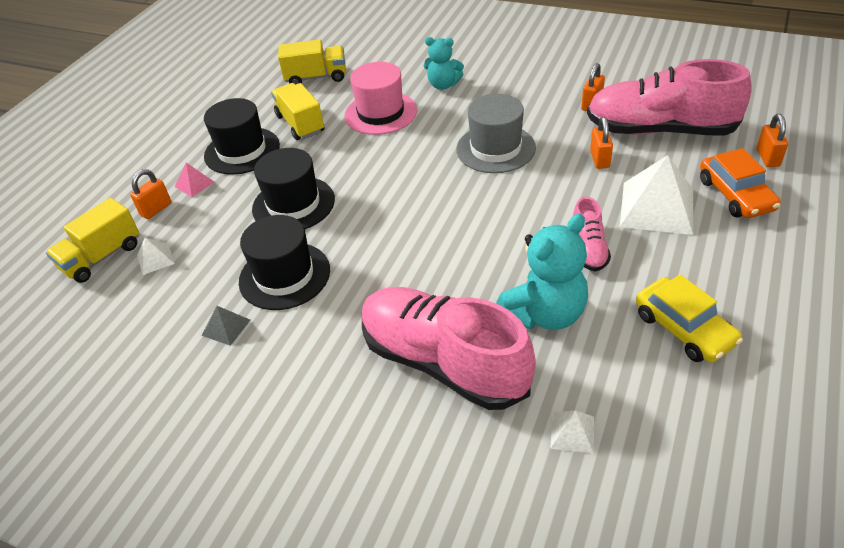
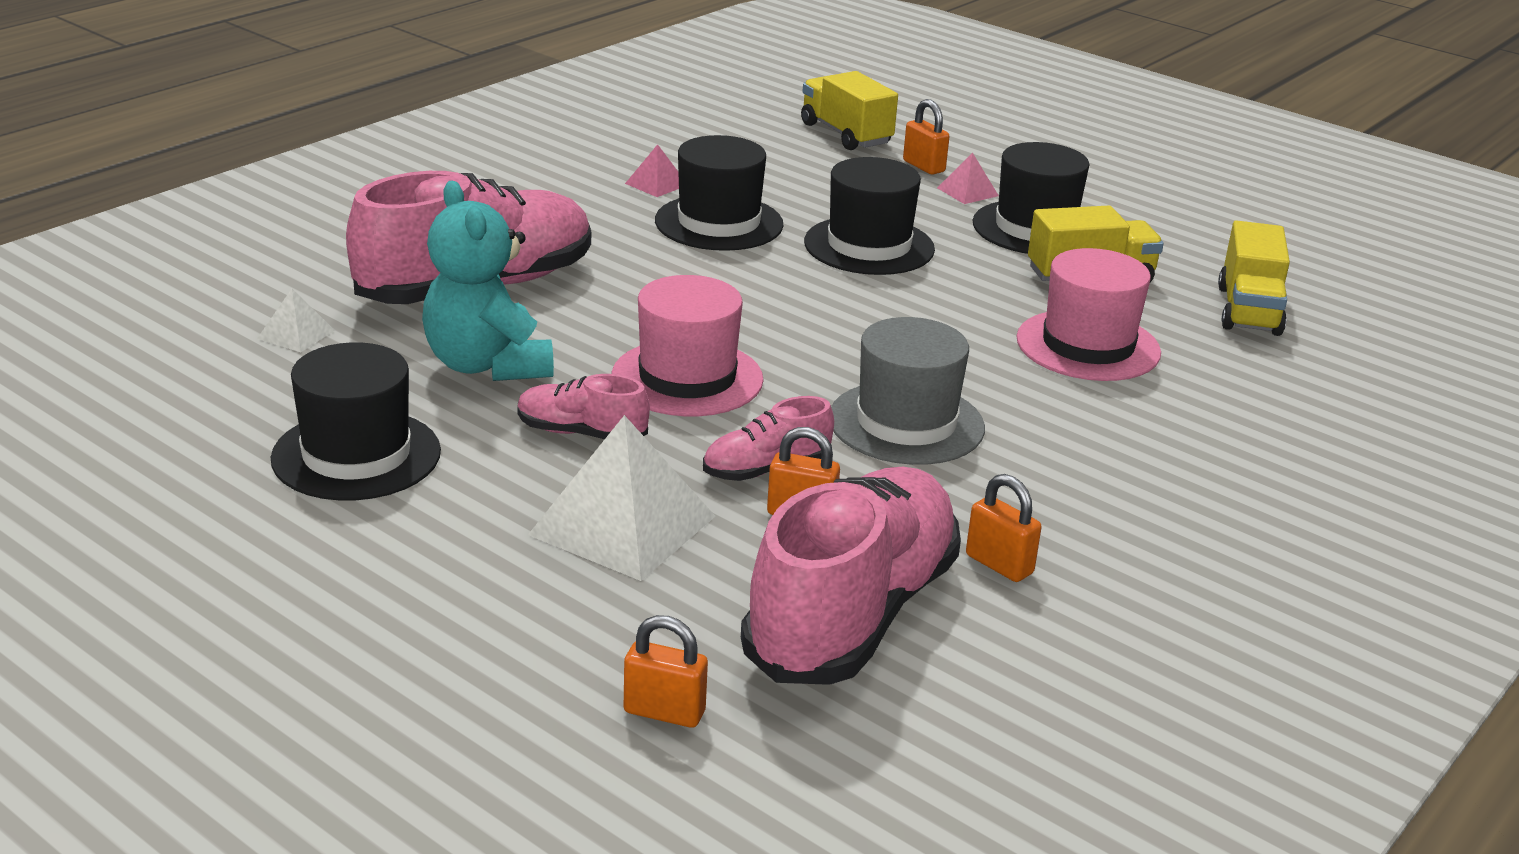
camera: 100 degrees right, 15 degrees down
white pyramid [137,237,175,275] -> none
grey pyramid [202,306,250,346] -> pink pyramid [625,144,679,197]
turquoise teddy bear [424,37,464,90] -> none
yellow car [636,274,743,363] -> black hat [271,342,441,500]
orange car [700,148,781,218] -> none
none -> pink hat [612,275,764,416]
none -> pink shoe [703,396,834,481]

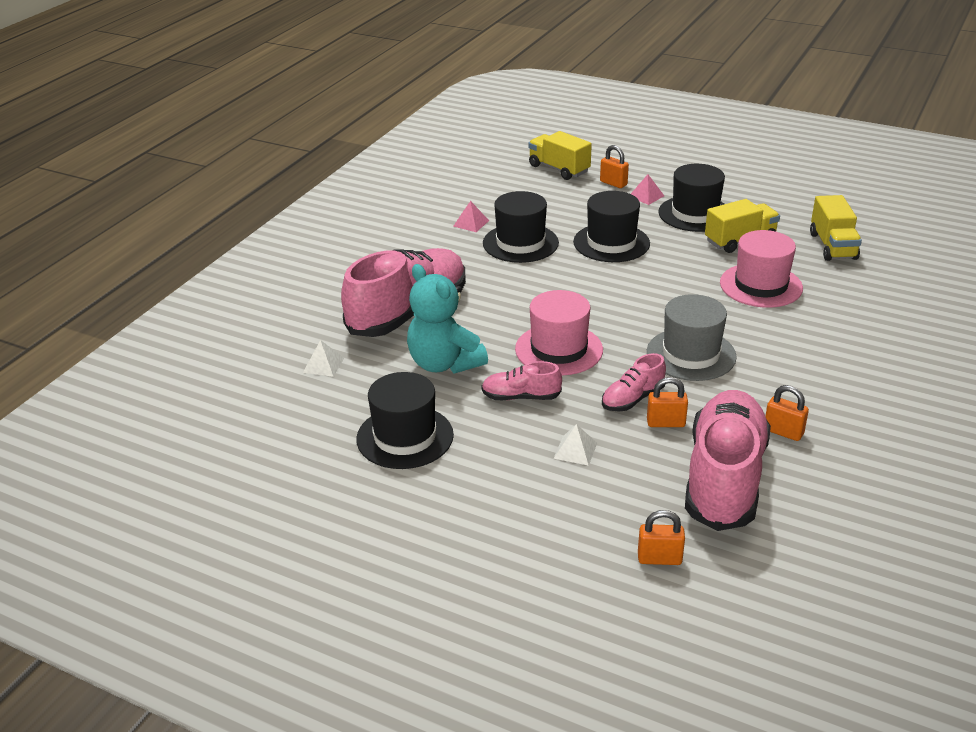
camera: 10 degrees left, 5 degrees up
white pyramid [528,415,715,581] -> white pyramid [553,424,597,466], size x0.47

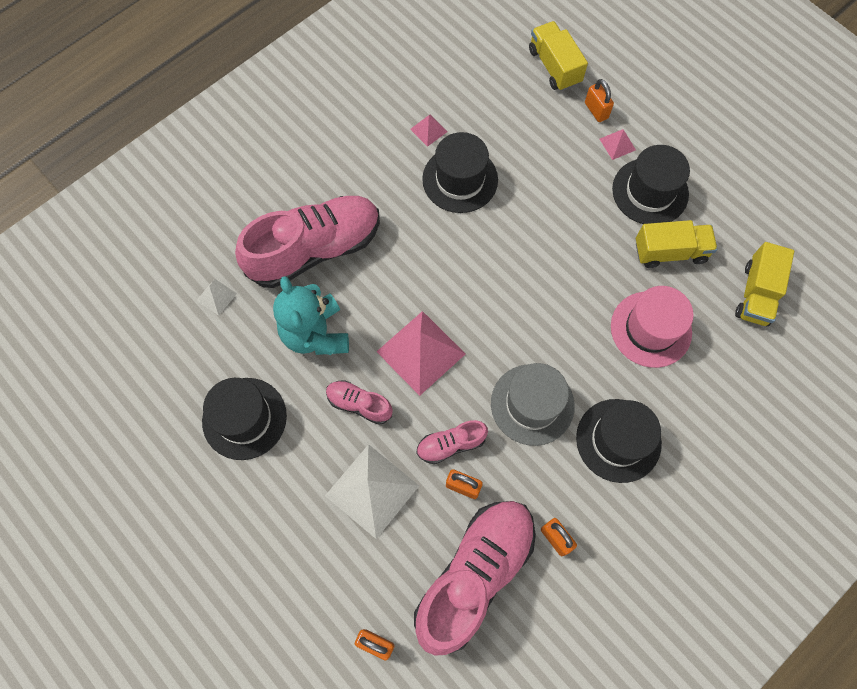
camera: 20 degrees right, 35 degrees up
pink hat [515,290,603,375] -> pink pyramid [376,311,465,396]
white pyramid [553,424,597,466] -> white pyramid [325,444,419,539], size x2.13
black hat [573,191,650,262] -> black hat moved to [576,399,662,483]

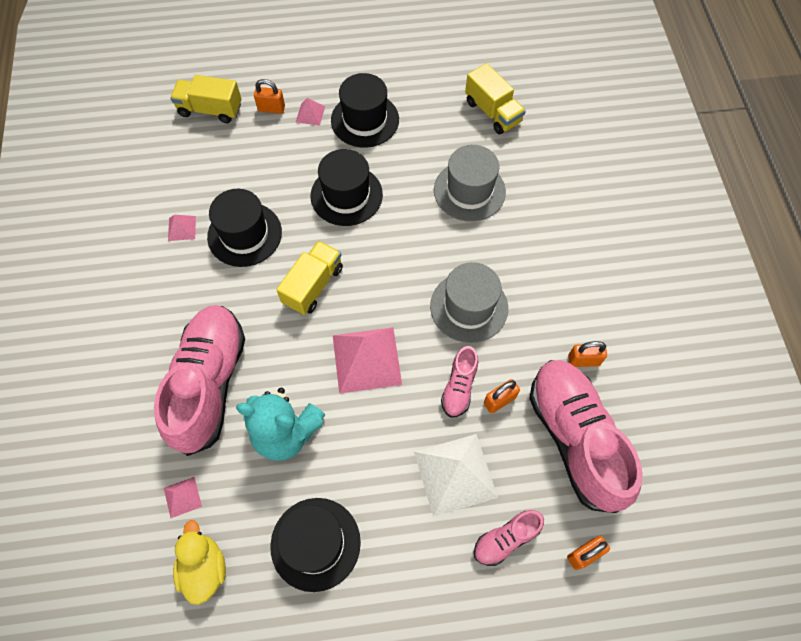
camera: 55 degrees left, 5 degrees down
white pyramid [196,279,237,316] -> pink pyramid [164,477,202,518]
pink shoe [326,380,393,425] -> pink shoe moved to [474,510,544,566]
black hat [576,399,662,483] -> black hat moved to [310,149,383,226]
pink hat [611,286,694,368] -> grey hat [434,145,506,222]
yellow truck [636,220,718,268] -> yellow truck moved to [276,241,343,315]
none -> yellow duck [173,520,226,605]

